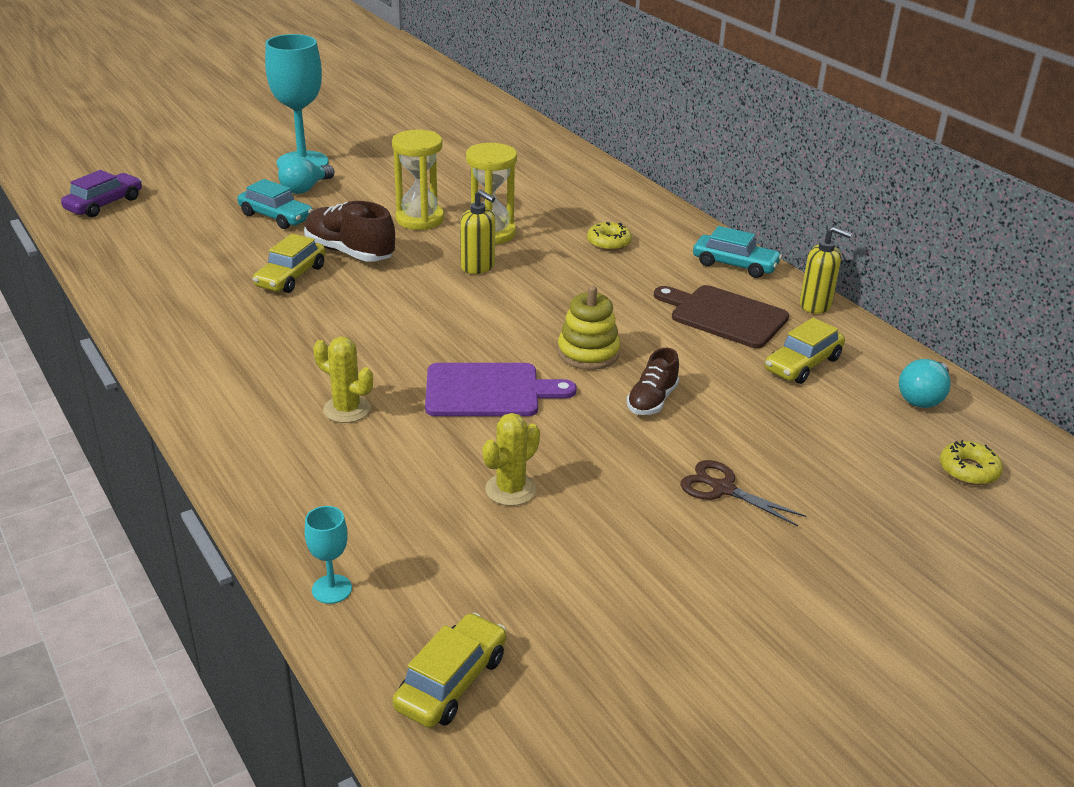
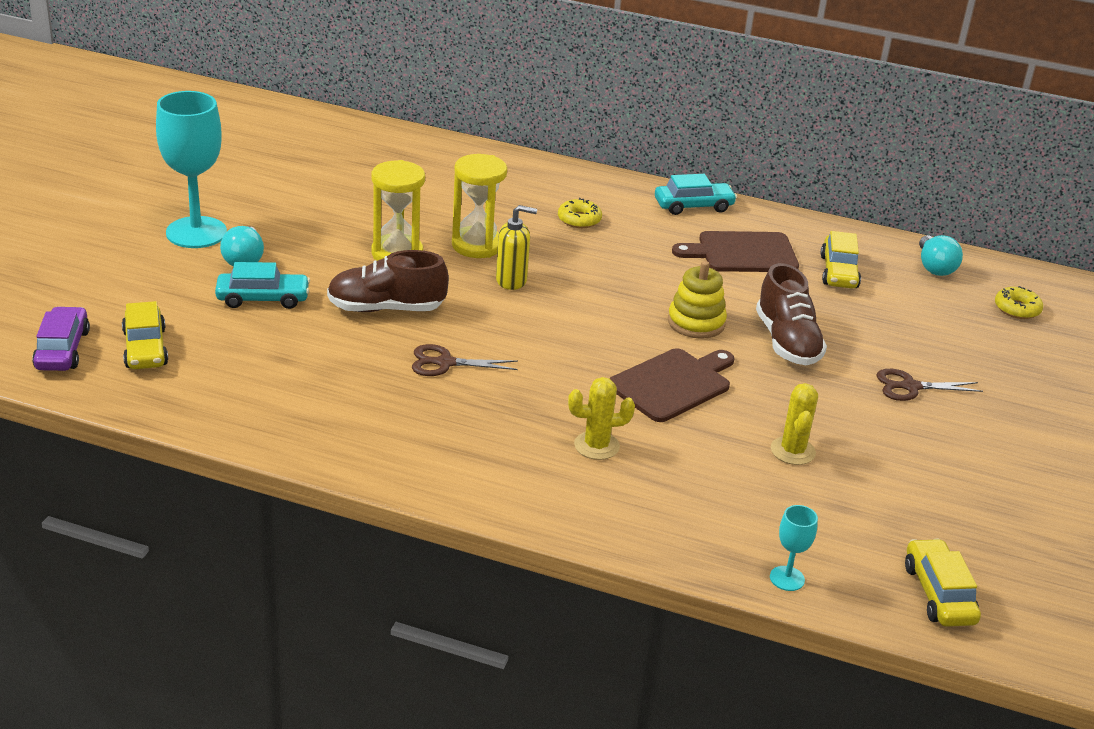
camera: 40 degrees left, 0 degrees up
yellow car [253,233,326,293] -> yellow car moved to [122,301,168,369]
purple cutting board [425,363,577,416] -> brown cutting board [609,348,735,422]
brown shoe [627,348,679,415] -> brown shoe [756,263,827,365], size x1.60
yellow soap dispenser [800,226,852,314] -> none
none -> brown scissors [412,344,518,376]

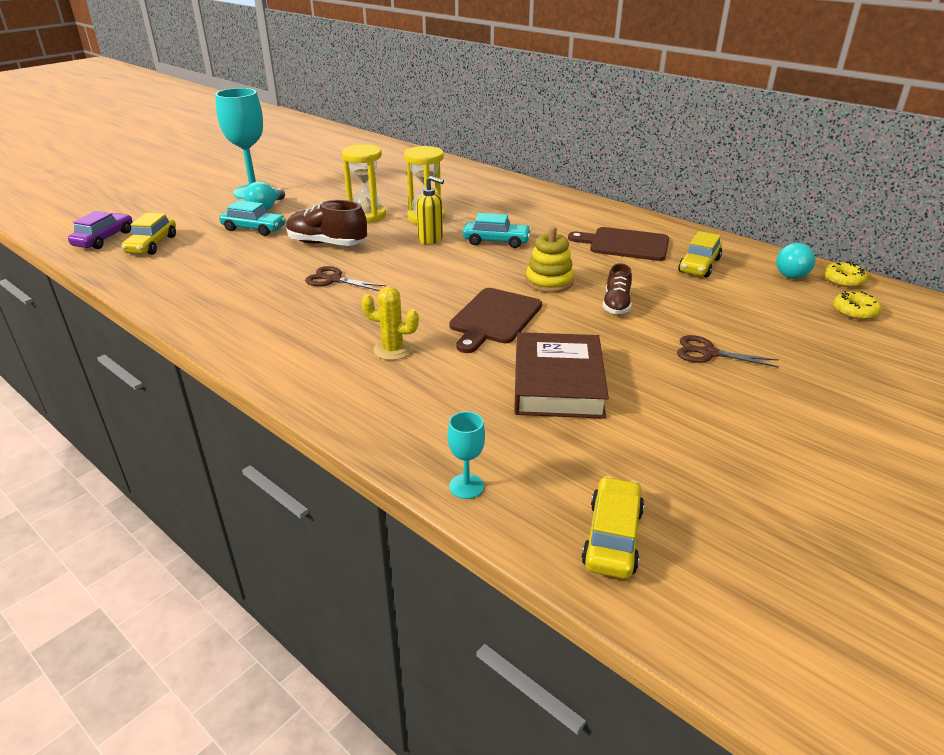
camera: 25 degrees right, 0 degrees up
yellow donut [558,198,602,228] -> yellow donut moved to [823,261,868,288]
brown cutting board [609,348,735,422] -> brown cutting board turned 135 degrees clockwise [449,288,542,353]
turquoise car [655,174,737,215] -> turquoise car moved to [463,213,532,248]
brown shoe [756,263,827,365] -> brown shoe [602,263,632,314], size x0.62
yellow cactus [771,383,818,465] -> brown book [514,332,609,419]

